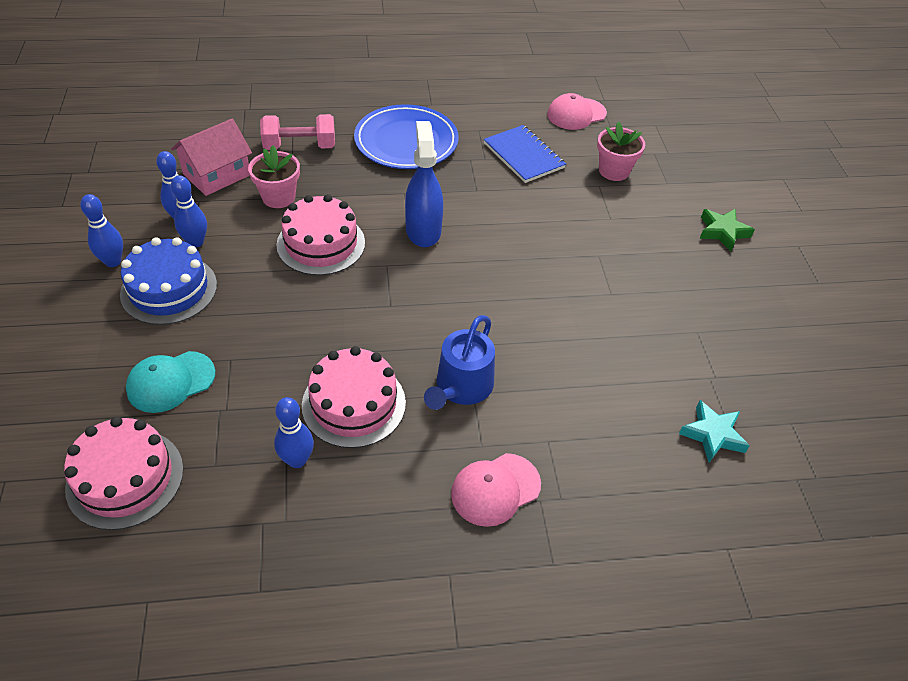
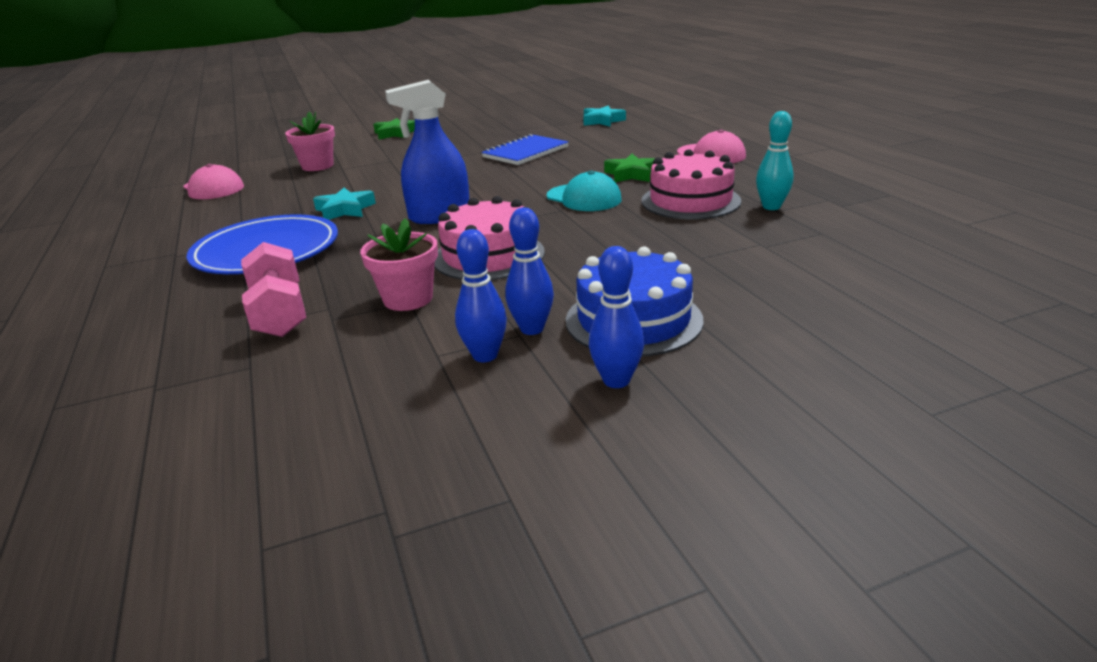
camera: 100 degrees left, 20 degrees down
pink cake [64,417,184,530] -> none
turquoise cap [126,351,215,413] -> turquoise cap moved to [547,171,622,211]
pink house [171,119,252,196] -> none
blue bowling pin [274,397,314,468] -> turquoise bowling pin [756,111,794,210]
blue watering can [424,315,495,410] -> green star [604,154,655,182]
blue notebook [483,125,566,183] -> blue notebook moved to [481,134,569,165]
none -> turquoise star [313,187,376,220]

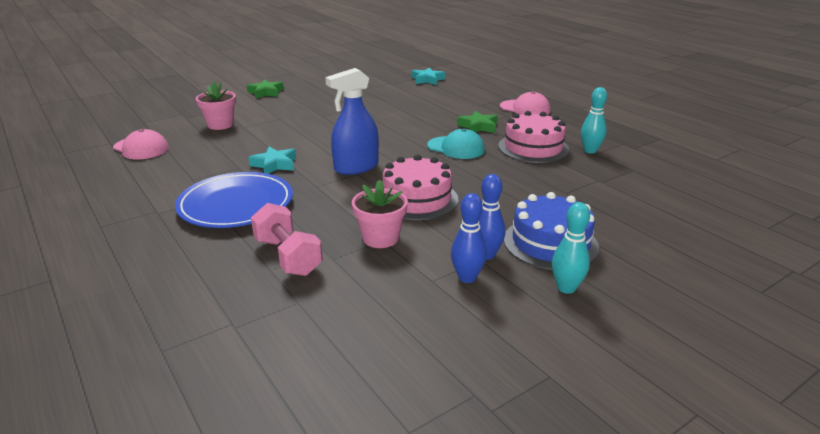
camera: 15 degrees left, 0 degrees up
blue notebook [481,134,569,165] -> none
blue bowling pin [589,246,644,388] -> turquoise bowling pin [552,202,590,294]

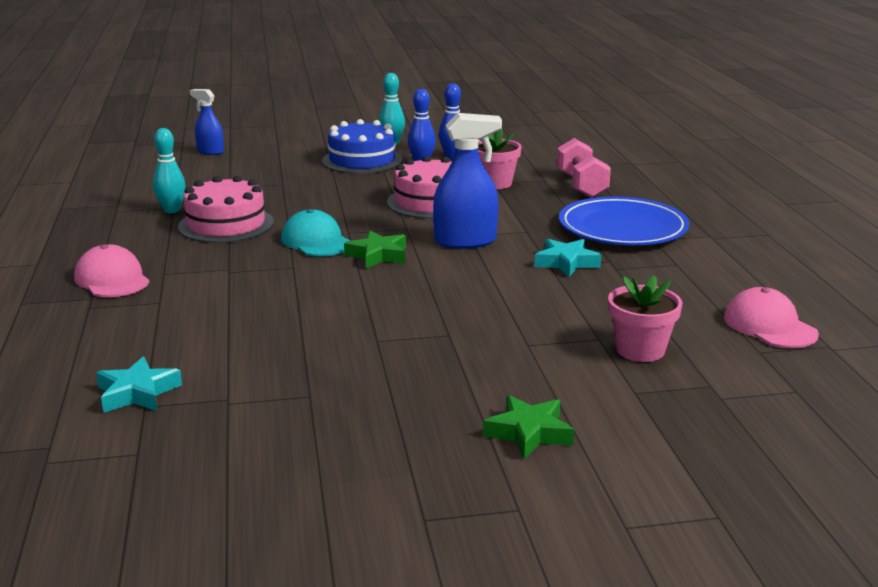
camera: 155 degrees left, 5 degrees down
green star [457,111,498,133] -> green star moved to [344,231,406,269]
none -> blue spray bottle [190,89,224,155]

